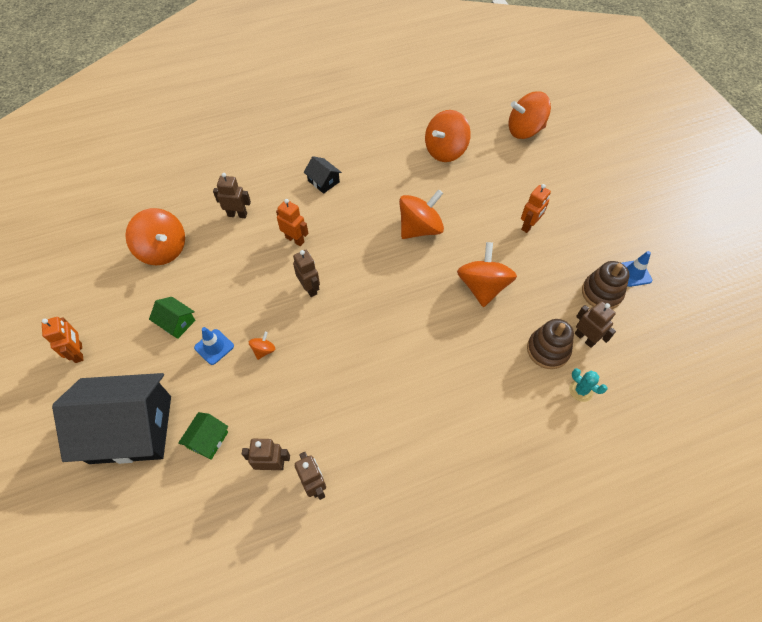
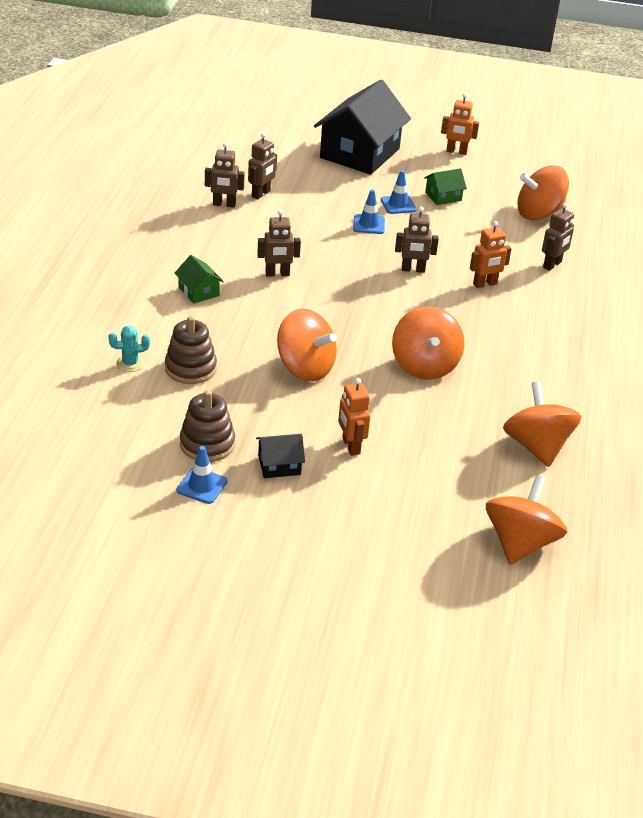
camera: 120 degrees right, 20 degrees down
green house [178,412,228,460] -> green house moved to [175,255,224,304]
orange spinning top [249,332,275,360] -> blue traffic cone [353,189,385,234]
black house [304,156,342,194] -> black house moved to [256,434,305,478]
brown robot [575,301,616,348] -> brown robot moved to [257,210,301,276]

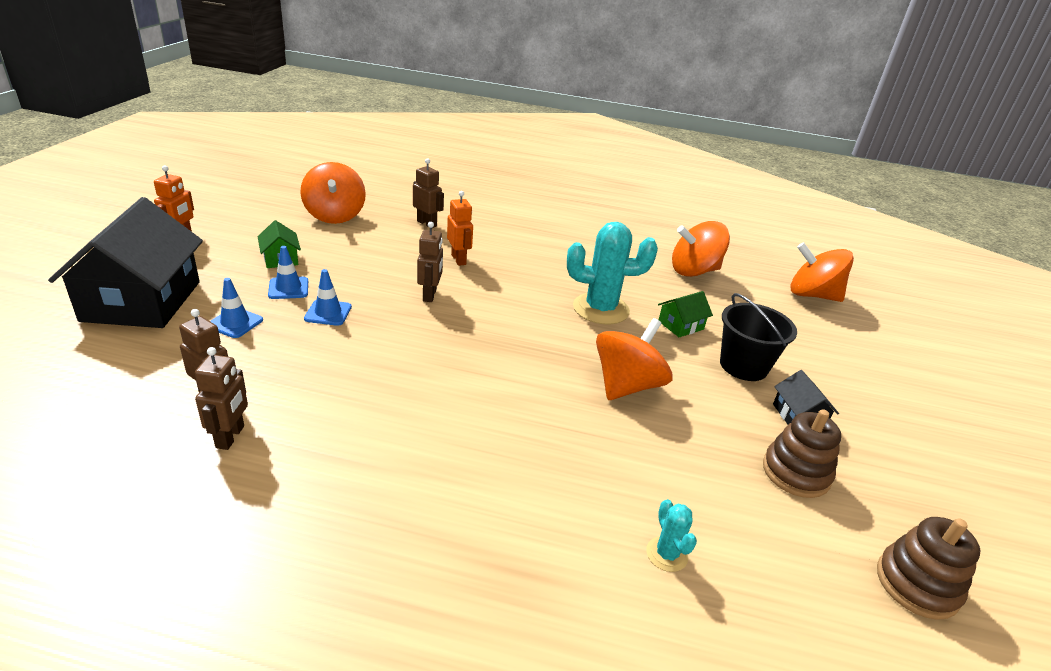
camera: 90 degrees left, 5 degrees down
brown stacking toy [165,316,217,384] -> brown stacking toy moved to [877,517,980,620]
green house [175,255,224,304] -> green house moved to [658,291,713,337]
blue traffic cone [177,446,228,504] -> blue traffic cone moved to [210,278,263,338]
brown robot [257,210,301,276] -> none
black house [314,80,411,175] -> black house turned 60 degrees clockwise [48,197,203,328]
orange robot [338,378,370,456] -> black bucket [720,293,797,381]
orange spinning top [392,306,464,380] -> turquoise cactus [567,222,658,325]

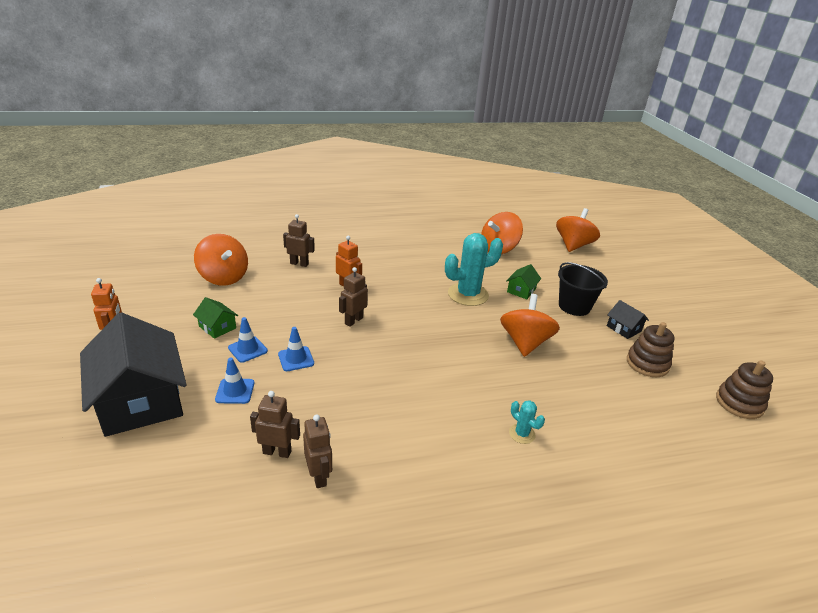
camera: 25 degrees left, 0 degrees up
brown robot [417,222,443,302] -> brown robot turned 120 degrees counterclockwise [339,267,368,327]
turquoise cactus [646,499,697,572] -> turquoise cactus moved to [509,400,545,444]
orange spinning top [791,242,854,302] -> orange spinning top turned 120 degrees clockwise [556,208,600,252]

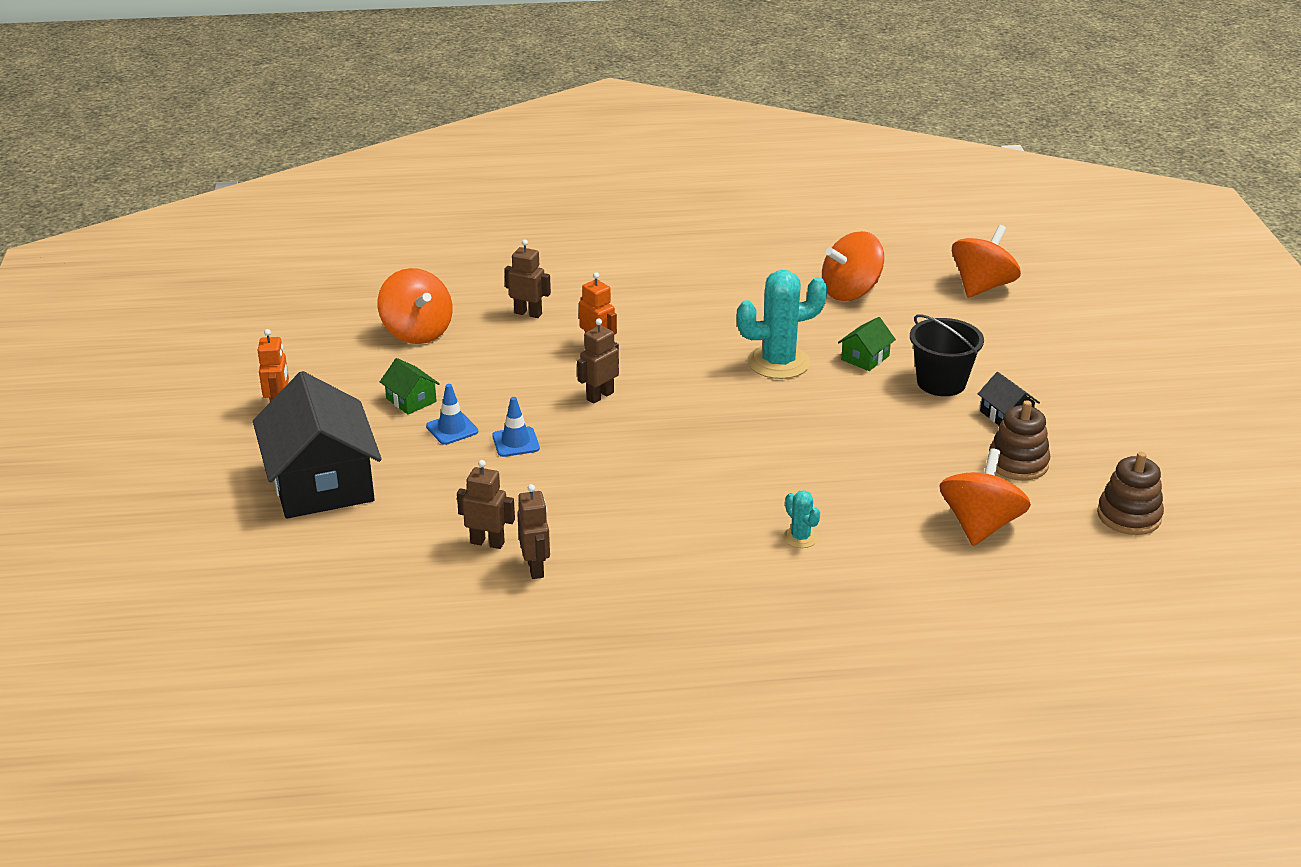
camera: 10 degrees right, 0 degrees up
blue traffic cone [215,358,254,404] -> none
orange spinning top [500,294,560,357] -> orange spinning top moved to [939,448,1031,546]

